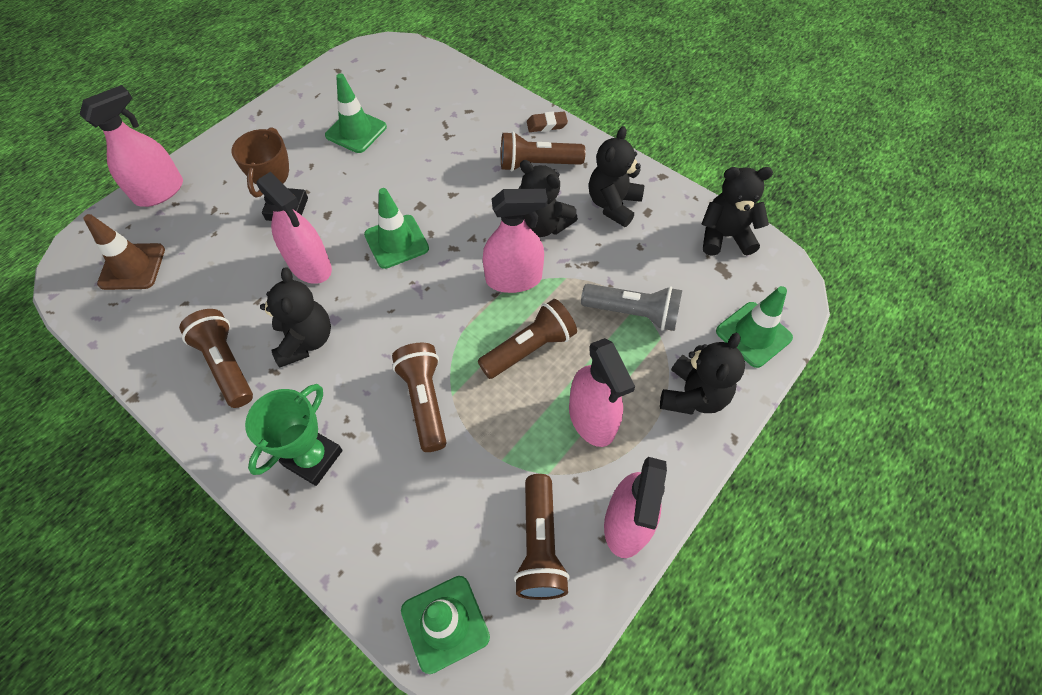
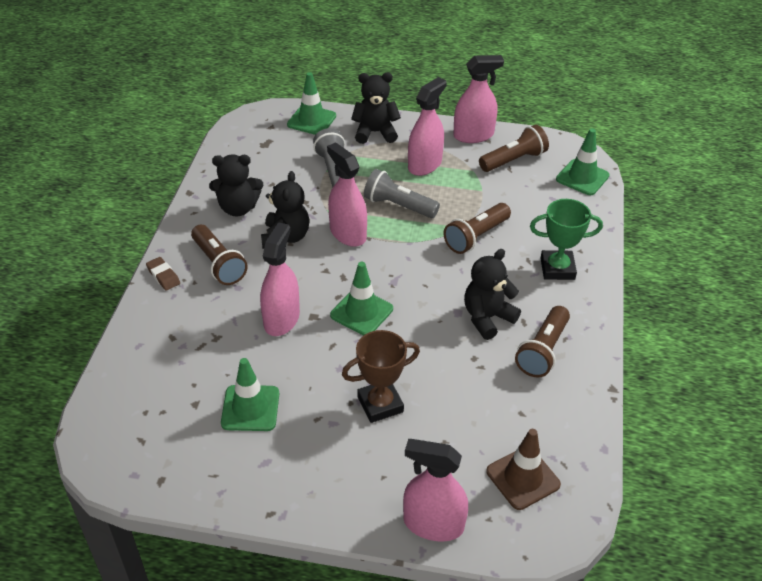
camera: 120 degrees left, 15 degrees down
pink spray bottle [256,172,332,284] -> pink spray bottle moved to [260,222,300,336]
brown flashlight [478,299,577,379] -> grey flashlight [364,169,440,218]
black teddy bear [702,167,773,256] -> none

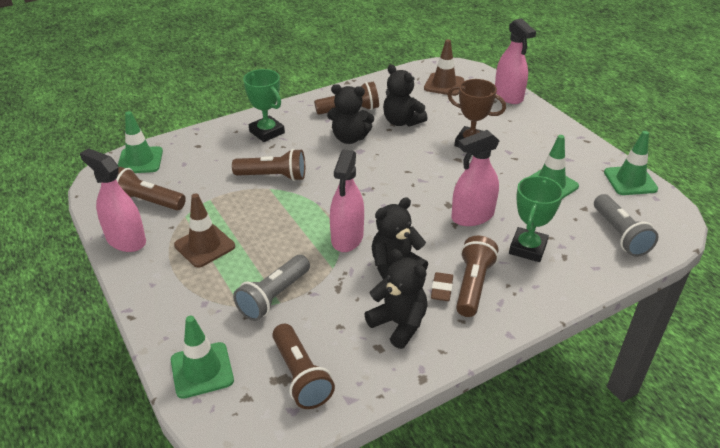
camera: 130 degrees left, 5 degrees down
brown eraser [146,257,180,291] -> brown eraser moved to [431,272,453,301]
green traffic cone [330,262,393,336] -> green traffic cone moved to [604,131,658,195]
black teddy bear [351,73,401,144] -> black teddy bear moved to [383,64,428,127]
grey flashlight [364,169,440,218] -> grey flashlight moved to [594,194,658,257]
pink spray bottle [408,77,447,176] -> brown traffic cone [174,193,235,268]
none -> brown flashlight [272,324,335,409]
none -> green trophy [509,176,564,262]

